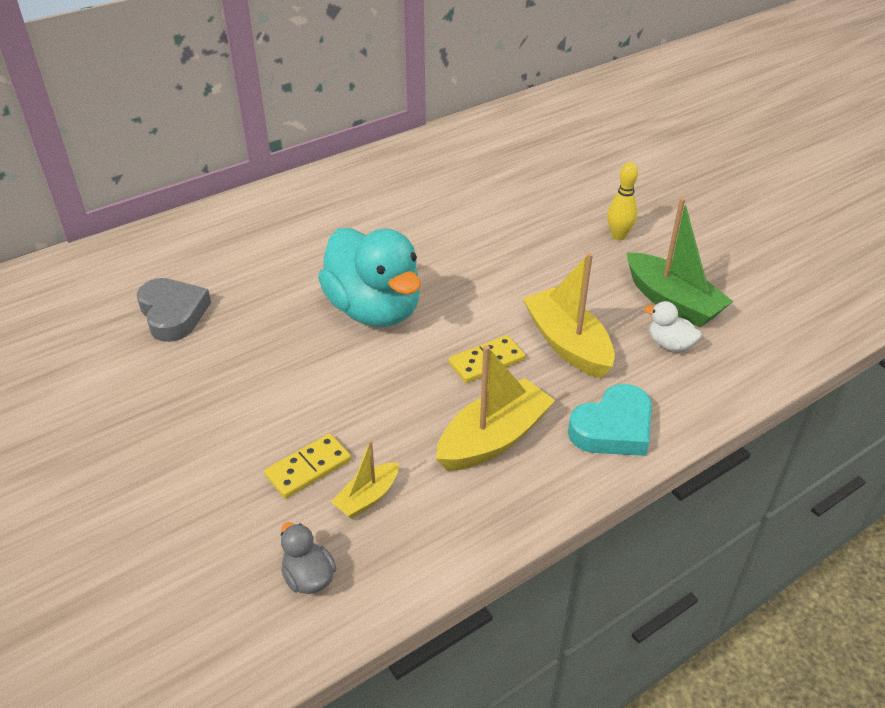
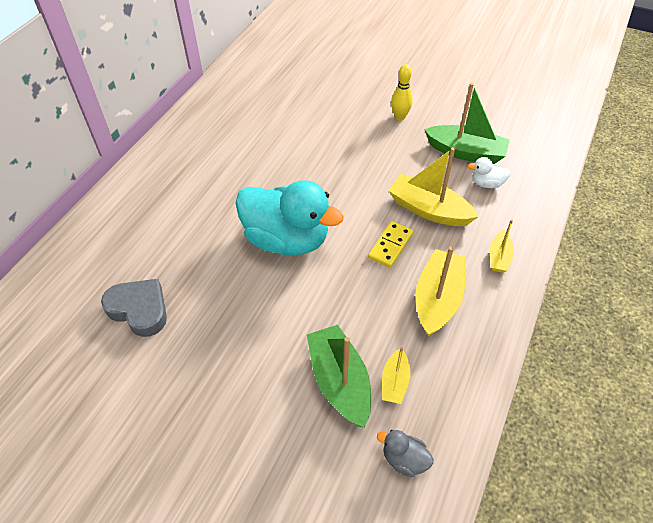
camera: 30 degrees left, 10 degrees up
yellow domino [264,434,351,499] -> green boat [307,325,371,428]
turquoise heart [568,384,652,456] -> yellow boat [490,219,514,273]

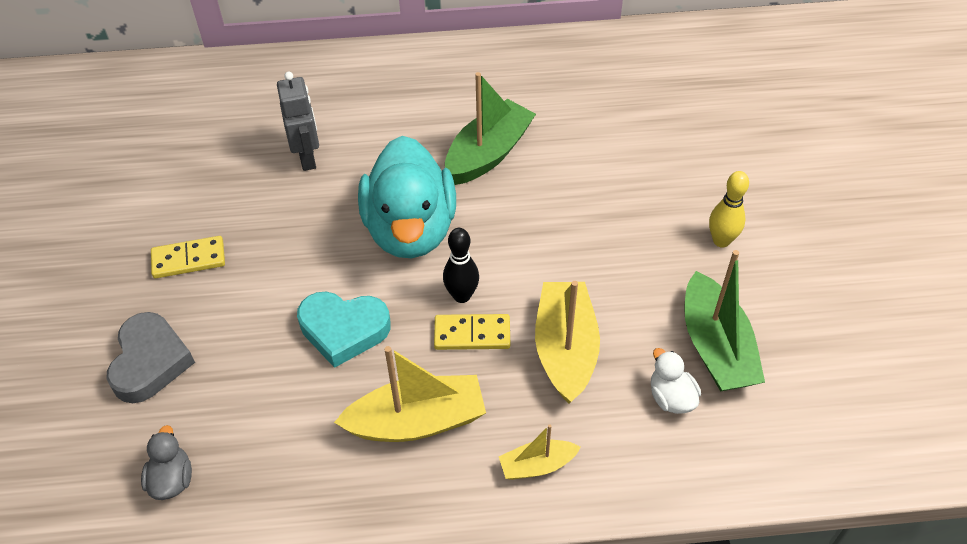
camera: 60 degrees right, 0 degrees up
grey heart [101,279,167,337] -> grey heart moved to [107,312,195,403]
green boat [307,325,371,428] -> green boat moved to [445,72,536,185]
yellow boat [382,347,411,404] -> none
none -> yellow domino [151,236,225,279]
none -> grey robot [277,72,319,171]
none -> turquoise heart [297,292,391,368]
none -> black bowling pin [443,228,479,303]

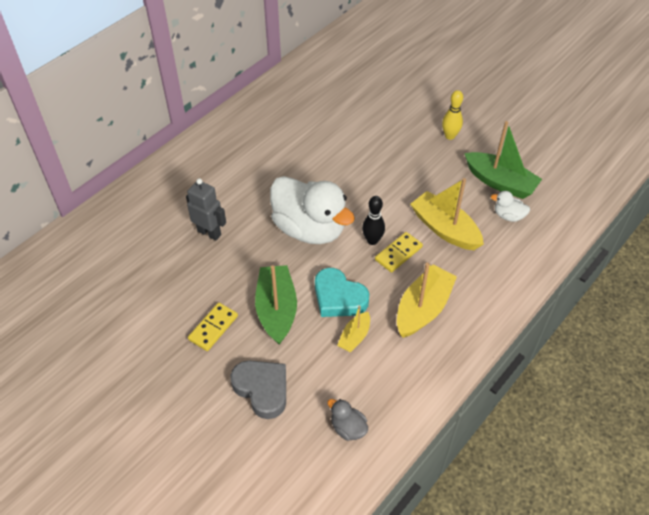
camera: 45 degrees left, 0 degrees up
turquoise heart [297,292,391,368] -> turquoise heart turned 75 degrees clockwise [315,268,369,317]
turquoise duck [358,136,456,258] -> white duck [270,176,355,244]
green boat [445,72,536,185] -> green boat moved to [255,265,297,345]
yellow boat [499,424,581,480] -> yellow boat moved to [337,306,370,352]

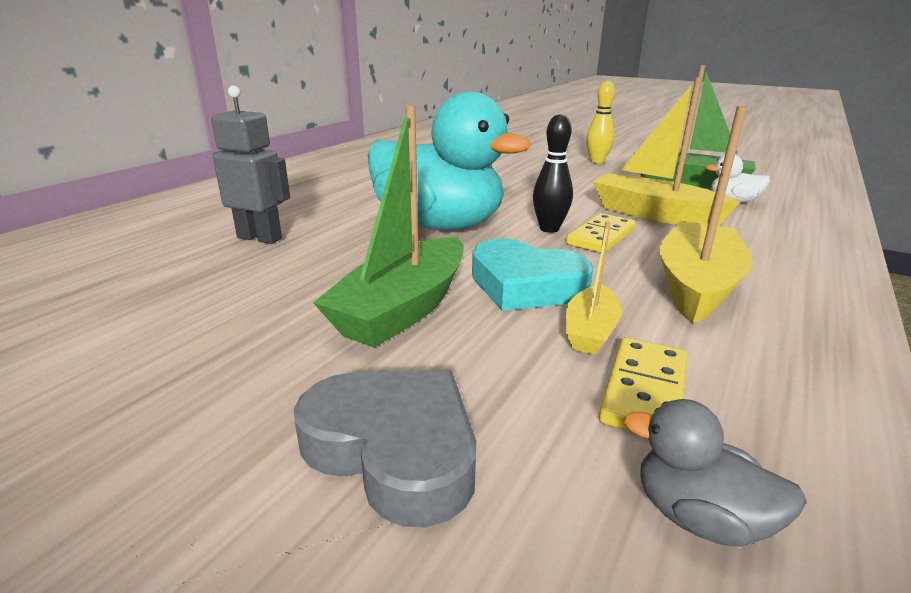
camera: 10 degrees left, 25 degrees down
yellow domino [188,303,238,351] -> yellow domino moved to [599,337,687,431]
green boat [255,265,297,345] -> green boat turned 135 degrees counterclockwise [313,105,464,348]
white duck [270,176,355,244] -> turquoise duck [368,91,531,230]

